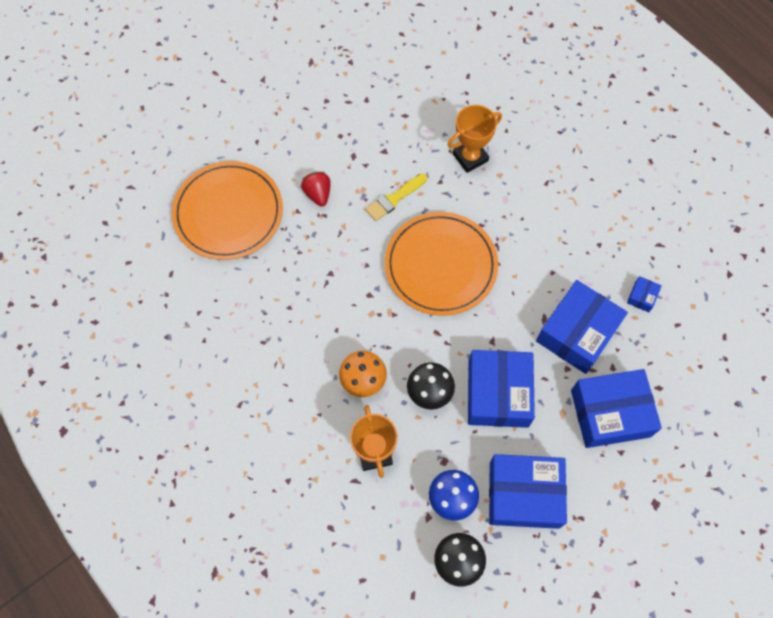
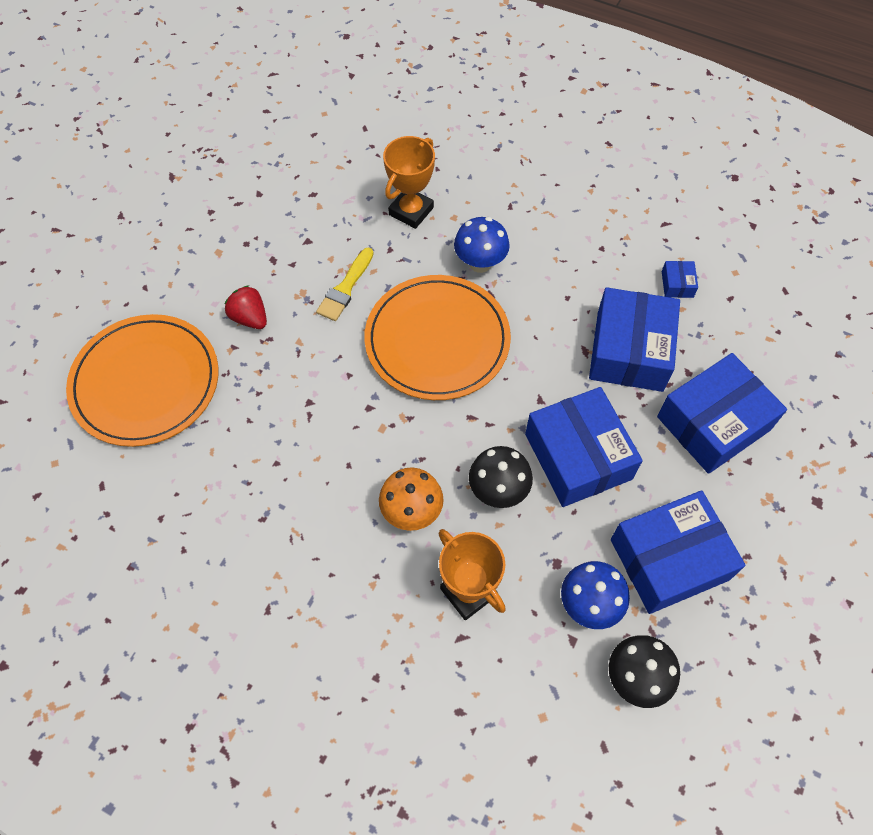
camera: 25 degrees left, 5 degrees down
none -> blue mushroom [454,217,510,273]

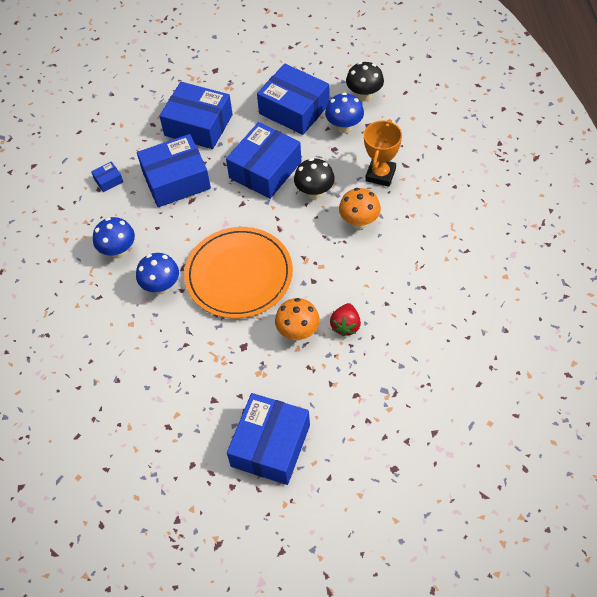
camera: 120 degrees left, 5 degrees down
orange plate [66,314,219,447] -> none
red strawberry [225,285,267,329] -> red strawberry moved to [330,303,361,337]
yellow brush [316,247,374,321] -> none
orange trophy [383,136,435,229] -> none
none -> blue mushroom [93,217,135,258]
none -> blue box [227,393,310,485]
none -> orange mushroom [275,298,320,341]

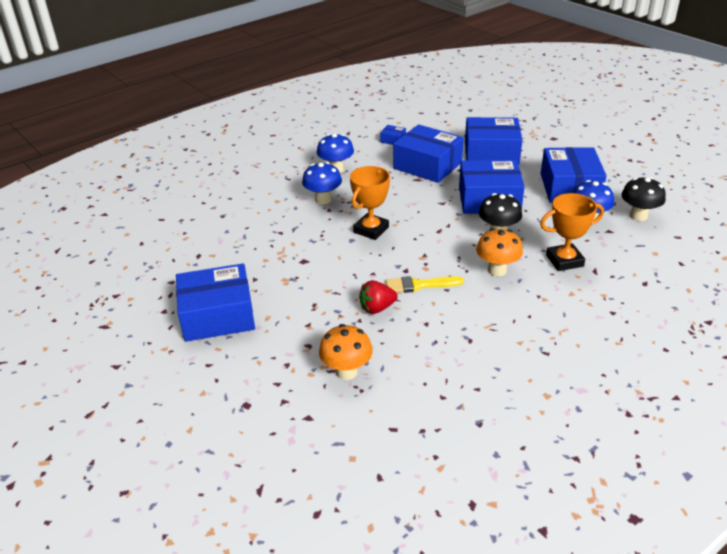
camera: 55 degrees right, 20 degrees down
blue box [159,82,233,149] -> blue box turned 75 degrees counterclockwise [465,117,522,165]
orange plate [184,227,293,318] -> orange trophy [350,166,390,240]
orange mushroom [275,298,320,341] -> orange mushroom moved to [319,324,373,380]
none -> yellow brush [386,276,464,293]

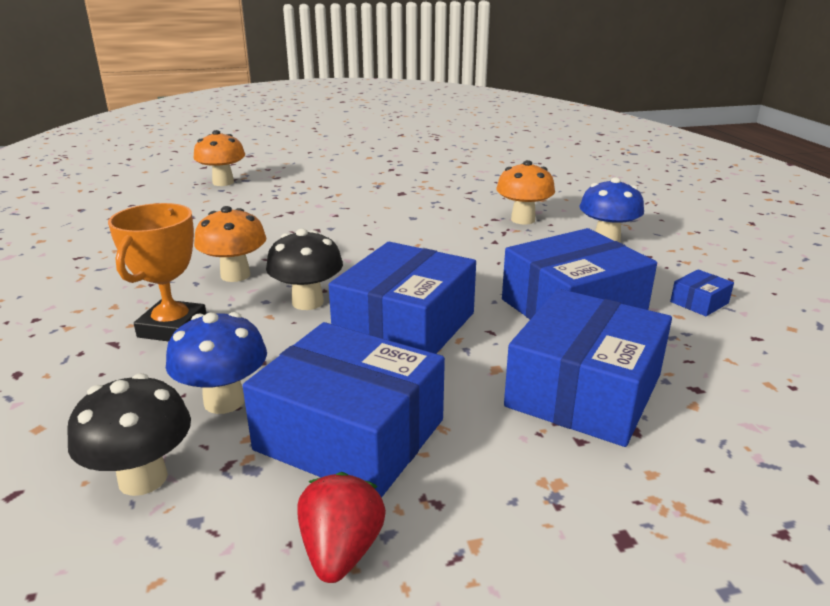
camera: 115 degrees right, 10 degrees down
blue box [176,263,255,342] -> none
blue mushroom [302,162,342,204] -> orange mushroom [496,160,555,225]
orange trophy [350,166,390,240] -> none
red strawberry [359,280,398,314] -> red strawberry moved to [298,472,386,583]
yellow brush [386,276,464,293] -> none

